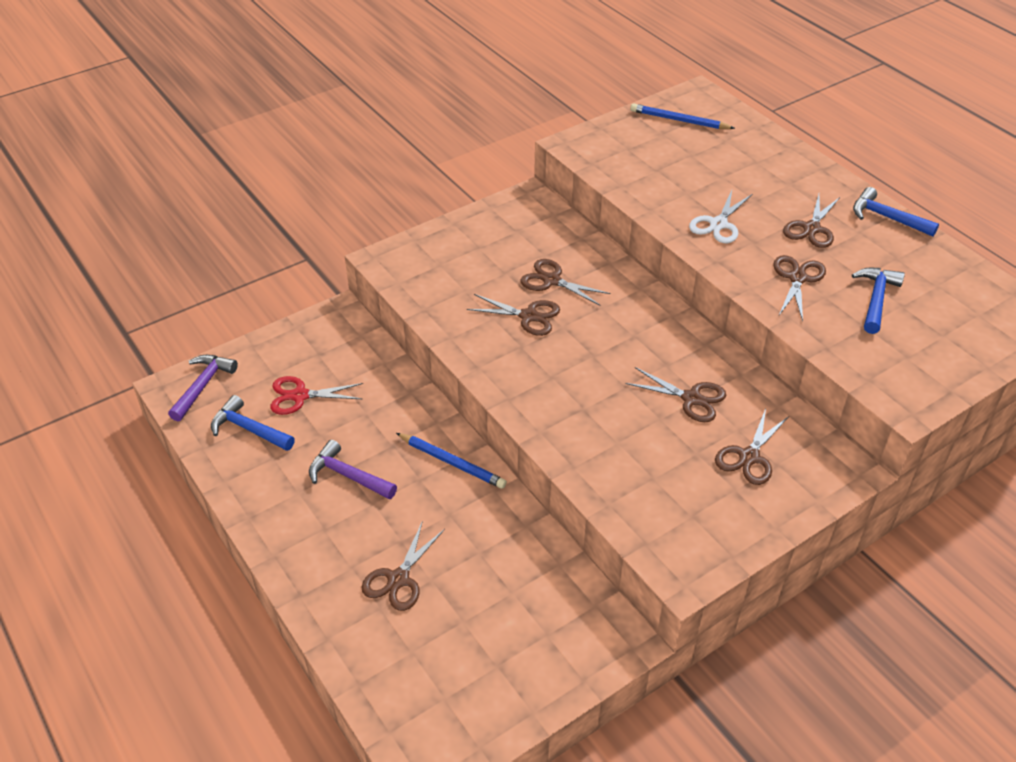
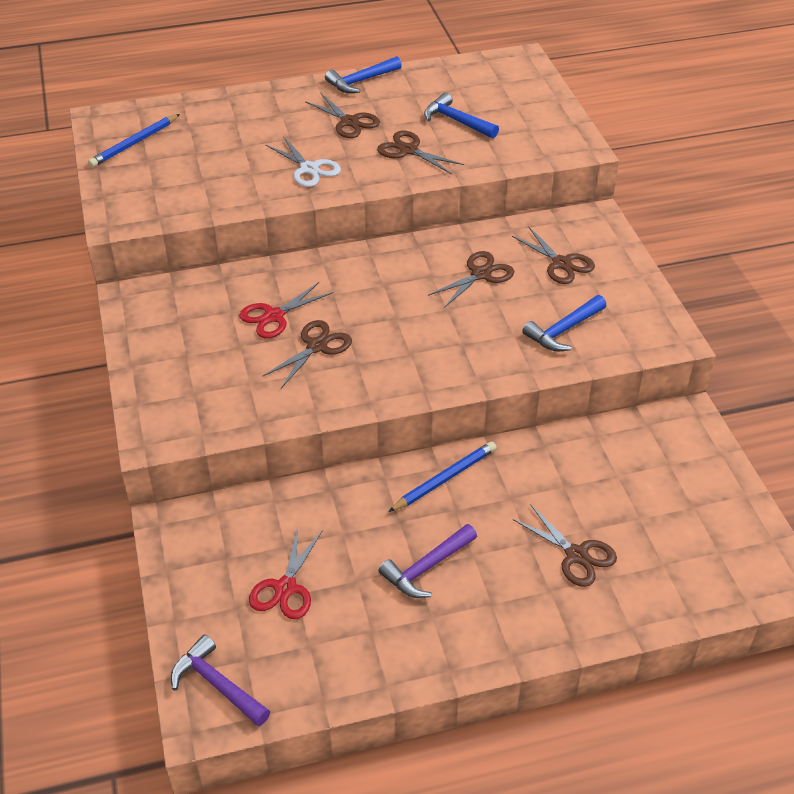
camera: 70 degrees left, 0 degrees up
blue hammer [211,395,295,451] -> blue hammer moved to [522,295,607,351]
brown scissors [521,259,611,306] -> red scissors [239,282,333,338]

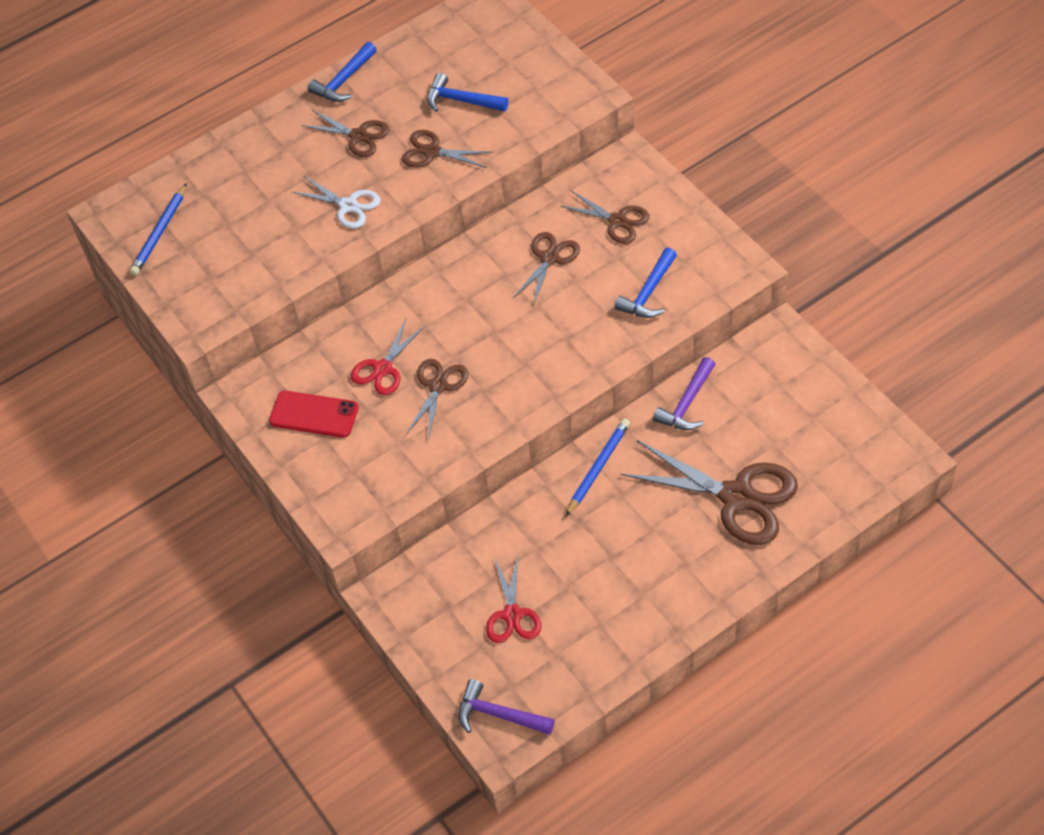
camera: 15 degrees left, 10 degrees up
purple hammer [378,524,477,598] -> purple hammer moved to [653,357,716,430]
brown scissors [512,504,617,587] -> brown scissors [621,440,798,545], size x1.79
none -> red phone [269,391,359,438]

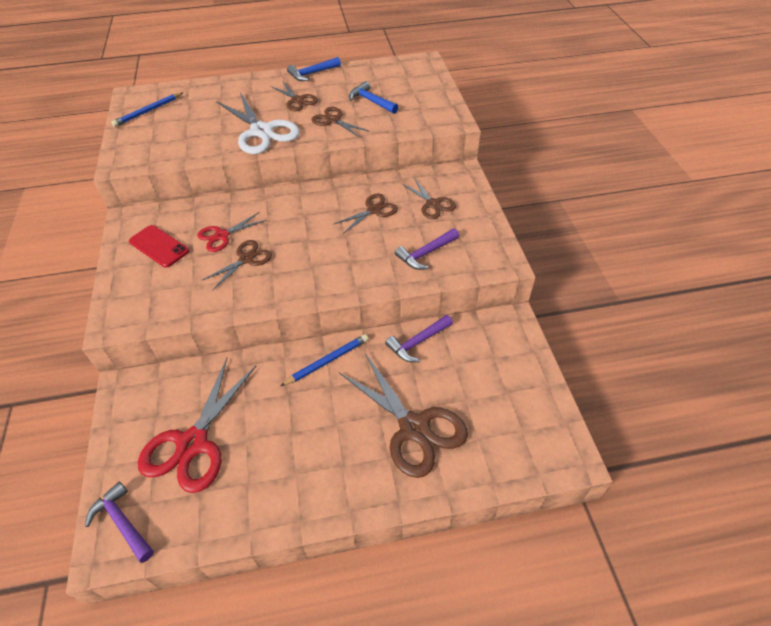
camera: 20 degrees right, 5 degrees down
white scissors [292,176,380,228] -> white scissors [217,93,300,154], size x1.79
red scissors [486,555,541,643] -> red scissors [138,358,256,493], size x1.79
blue hammer [614,248,677,318] -> purple hammer [395,228,459,270]

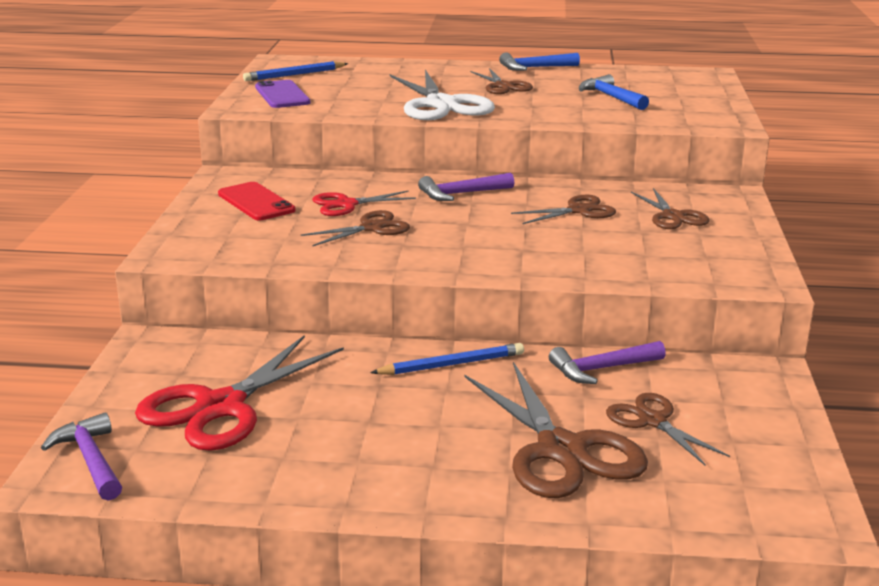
camera: 15 degrees right, 25 degrees down
brown scissors [311,107,370,137] -> brown scissors moved to [606,393,730,466]
purple hammer [395,228,459,270] -> purple hammer moved to [418,173,514,201]
none -> purple phone [255,80,310,108]

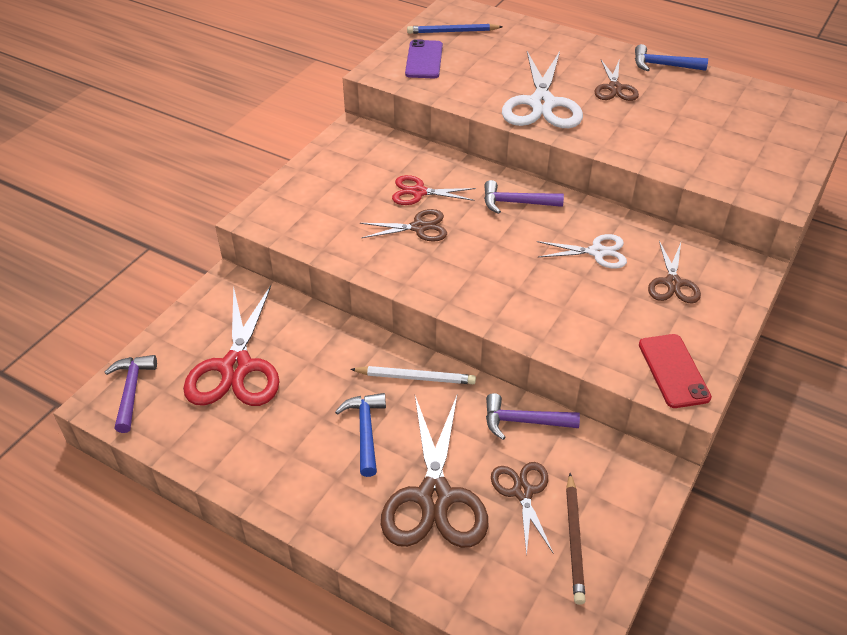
camera: 25 degrees right, 20 degrees up
red scissors [135,335,344,451] -> red scissors turned 60 degrees counterclockwise [183,285,279,406]
red phone [218,182,296,220] -> red phone moved to [639,334,712,408]
blue pencil [370,343,524,375] -> white pencil [350,366,476,384]
brown scissors [511,195,616,224] -> white scissors [537,234,627,268]
blue hammer [579,74,649,110] -> blue hammer moved to [335,393,386,477]
none -> brown pencil [566,473,586,605]

